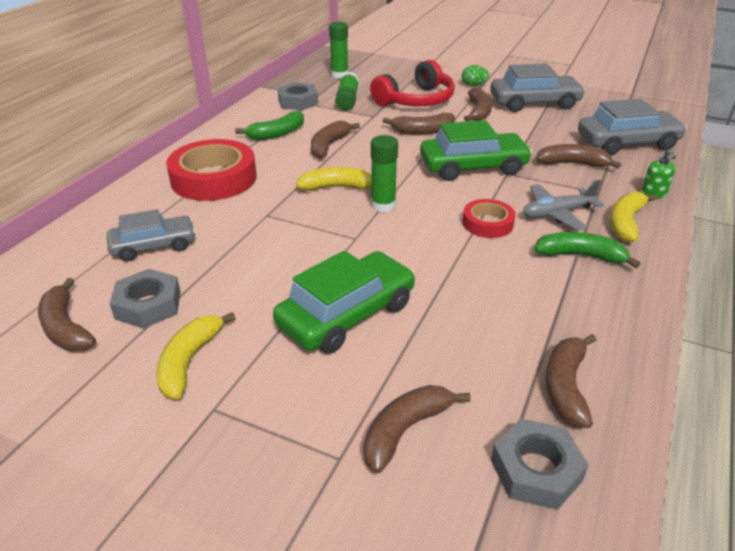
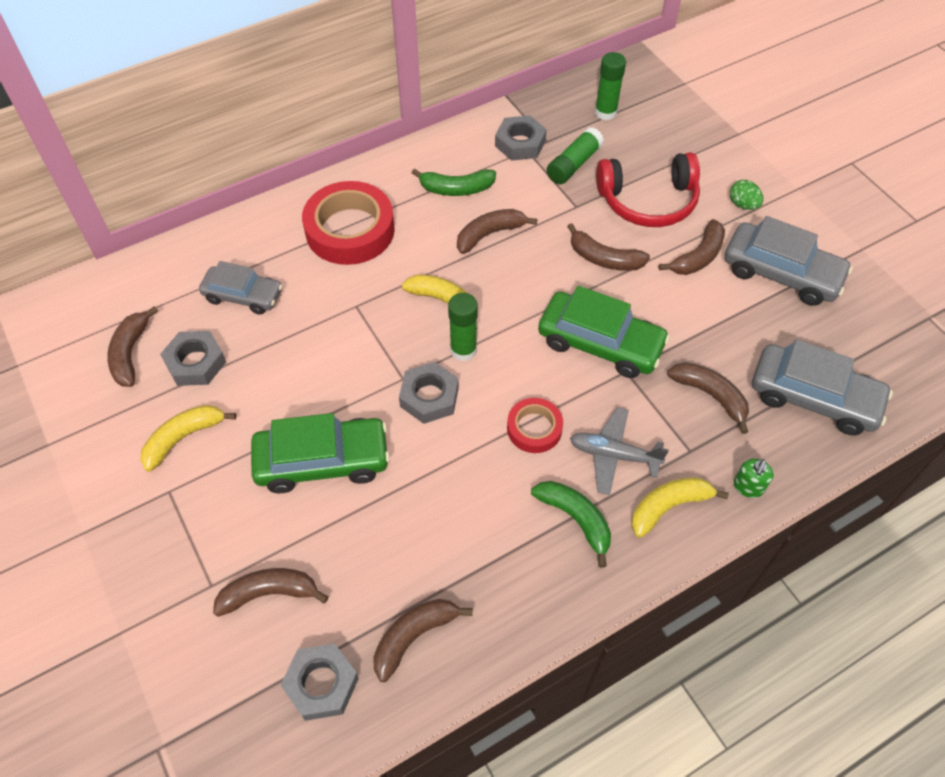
camera: 35 degrees right, 20 degrees up
none -> grey nut [399,362,459,424]

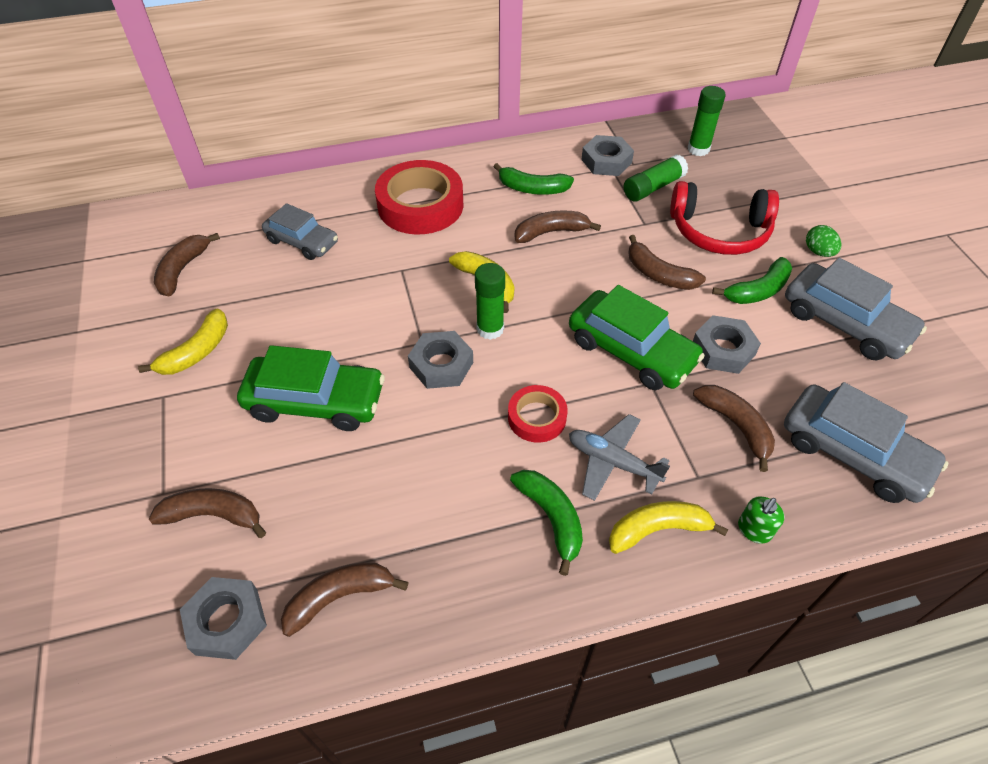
camera: 15 degrees right, 5 degrees down
yellow banana [140,405,236,472] -> yellow banana turned 150 degrees clockwise [138,309,228,375]
grey nut [160,331,226,386] -> grey nut moved to [693,315,761,374]
brown banana [659,219,725,275] -> green banana [712,257,792,304]

